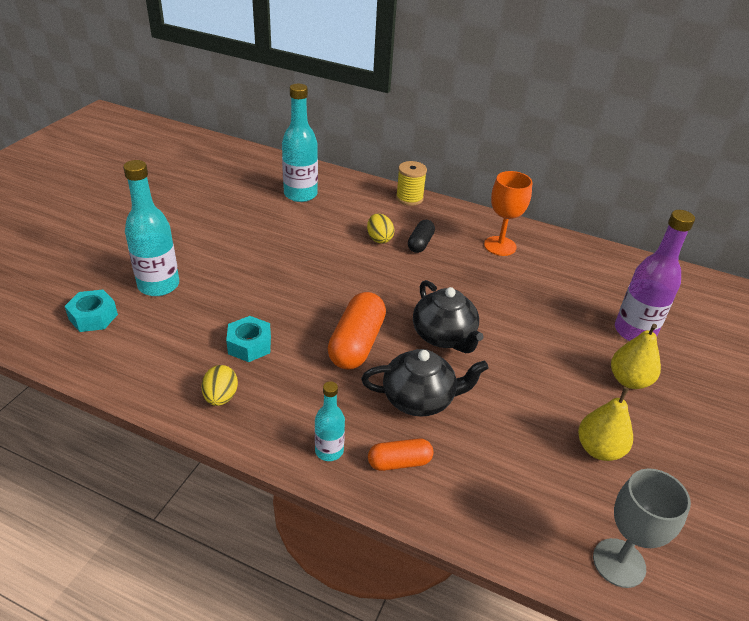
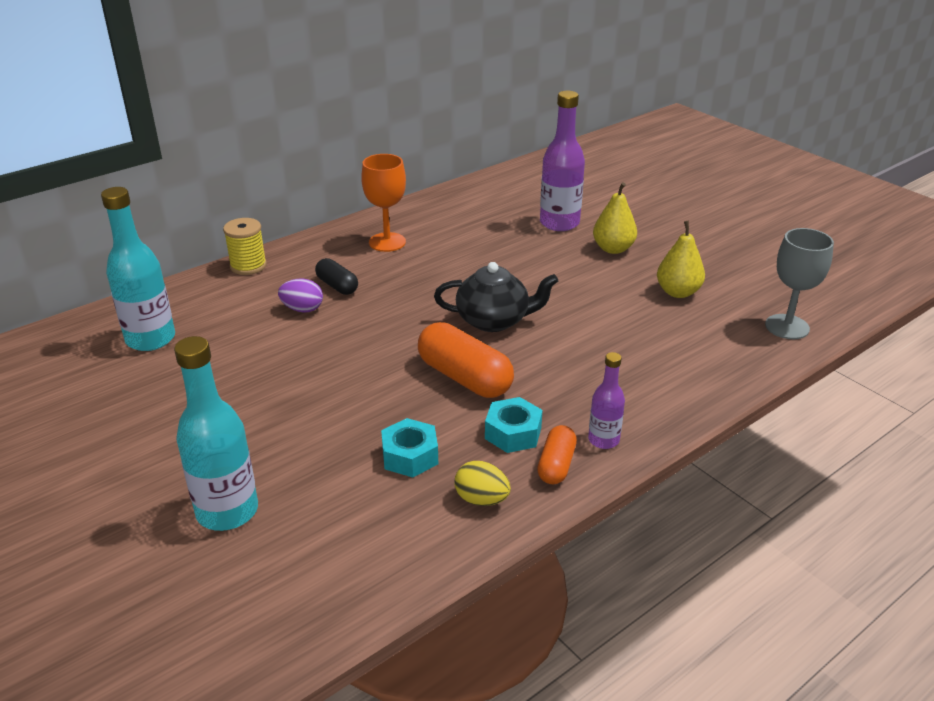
camera: 60 degrees left, 5 degrees down
turquoise nut [65,290,118,332] -> turquoise nut moved to [485,397,543,453]
turquoise bottle [315,381,345,461] -> purple bottle [588,352,625,449]
black teapot [361,349,489,417] -> none
yellow egg [367,213,394,244] -> purple egg [278,279,323,313]
orange capsule [368,438,433,471] -> orange capsule moved to [537,425,577,484]

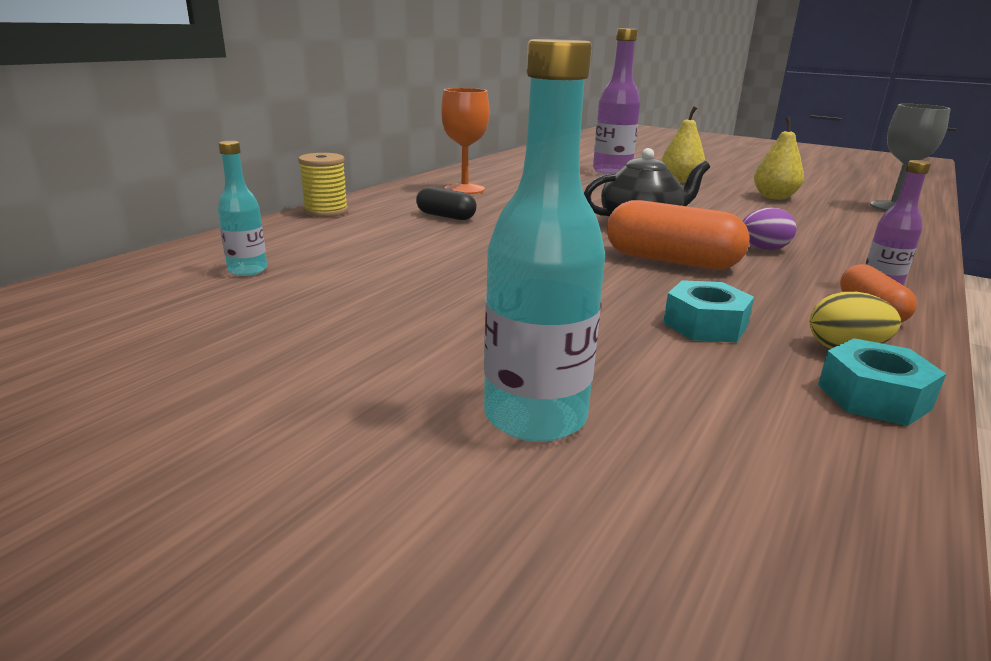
camera: 20 degrees left, 10 degrees down
turquoise bottle [101,187,175,351] -> turquoise bottle [218,141,267,276], size x0.56
purple egg [278,279,323,313] -> purple egg moved to [743,207,797,250]
turquoise nut [485,397,543,453] -> turquoise nut moved to [818,338,946,426]

